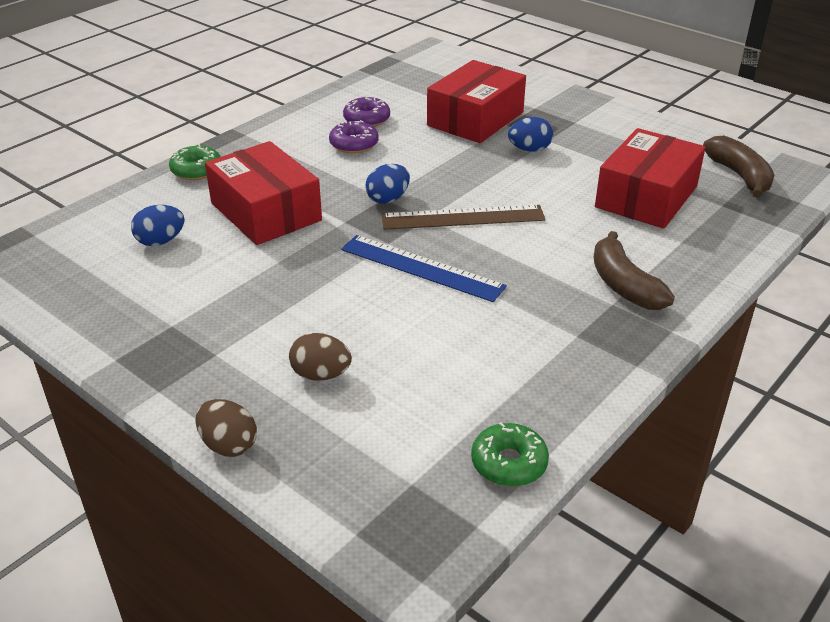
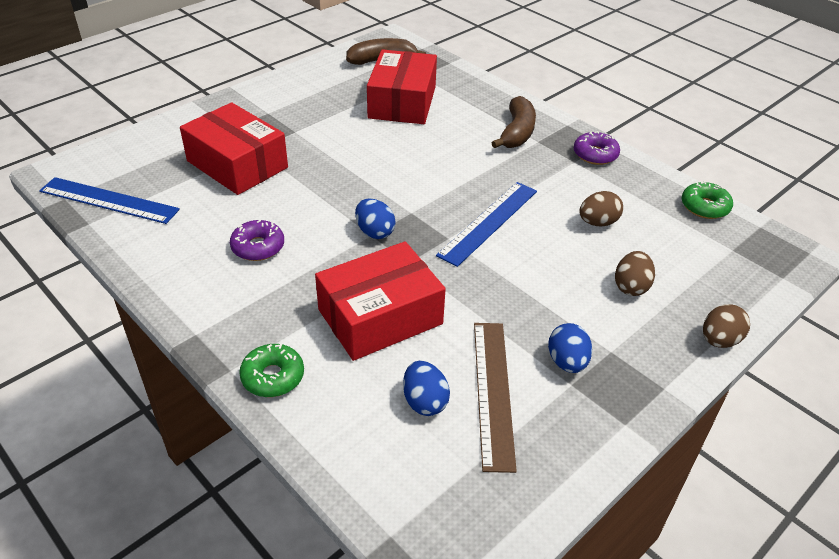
camera: 85 degrees left, 5 degrees up
purple donut [343,96,390,127] -> purple donut moved to [574,131,620,165]
brown ruler [381,205,546,230] -> brown ruler moved to [474,323,517,473]
blue egg [508,117,553,152] -> blue egg moved to [548,323,592,373]
brown banana [594,231,675,310] -> brown banana turned 60 degrees counterclockwise [491,96,536,148]
red box [595,128,706,229] -> red box turned 60 degrees clockwise [367,49,437,124]
none -> blue ruler [39,177,180,224]
none -> brown egg [579,191,623,226]

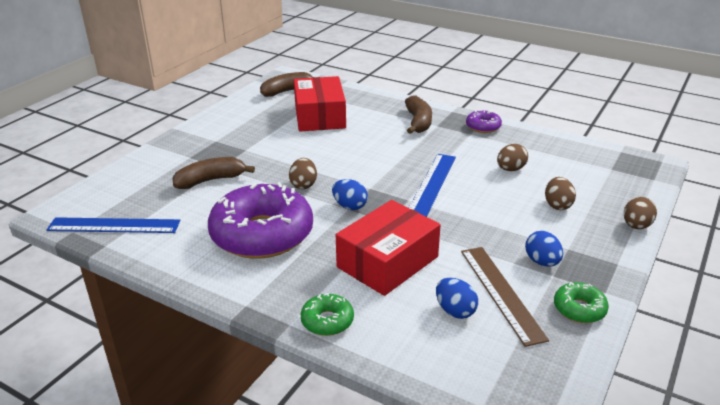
camera: 15 degrees left, 10 degrees down
red box [180,102,288,195] -> brown banana [172,157,255,189]
purple donut [230,220,284,261] -> purple donut [208,182,313,259], size x2.29
green donut [682,181,733,219] -> green donut moved to [554,282,609,323]
none -> brown egg [289,158,317,189]

